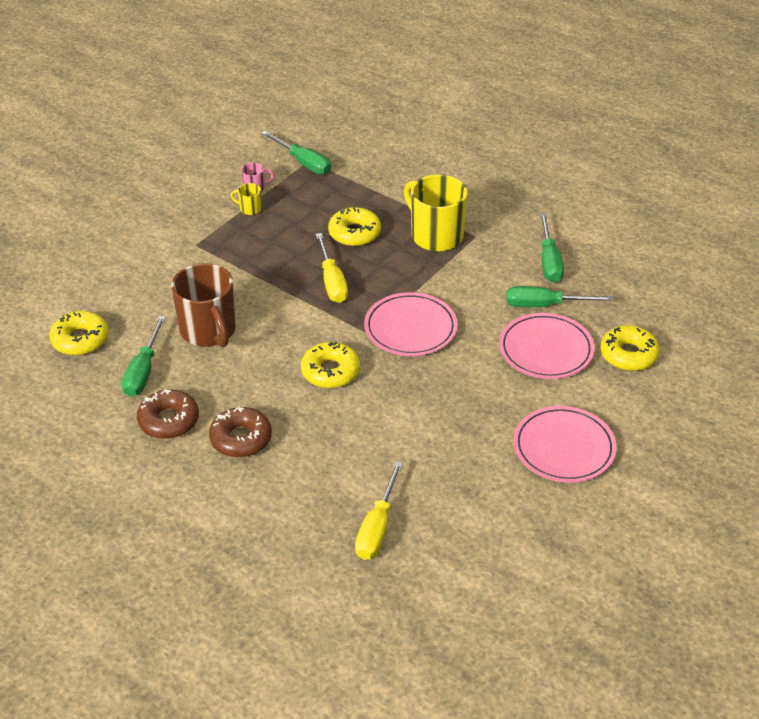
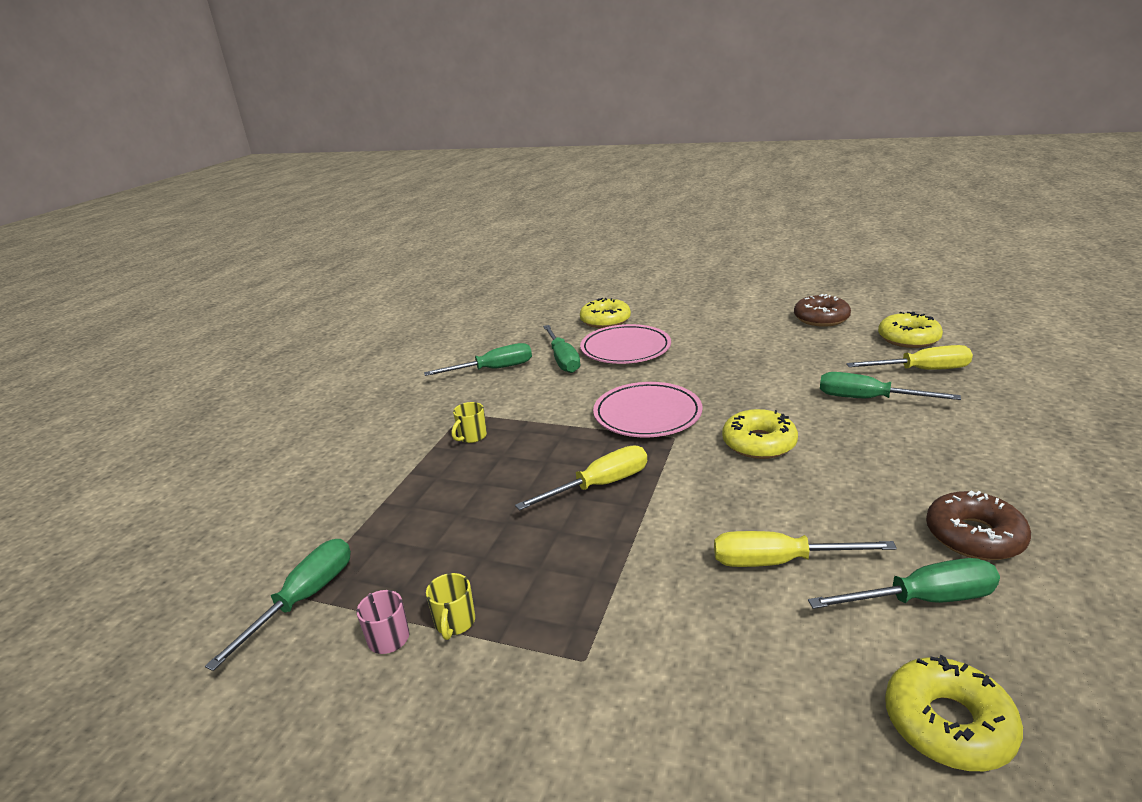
camera: 105 degrees left, 15 degrees down
brown mug [171,263,236,347] -> yellow screwdriver [714,531,897,567]
brown donut [209,407,272,458] -> brown donut moved to [794,294,851,327]
yellow donut [328,207,381,246] -> yellow donut moved to [878,312,943,348]
yellow mug [404,174,468,252] -> yellow mug [452,402,487,443], size x0.43
pink plate [514,406,616,483] -> none
none -> green screwdriver [820,372,961,400]

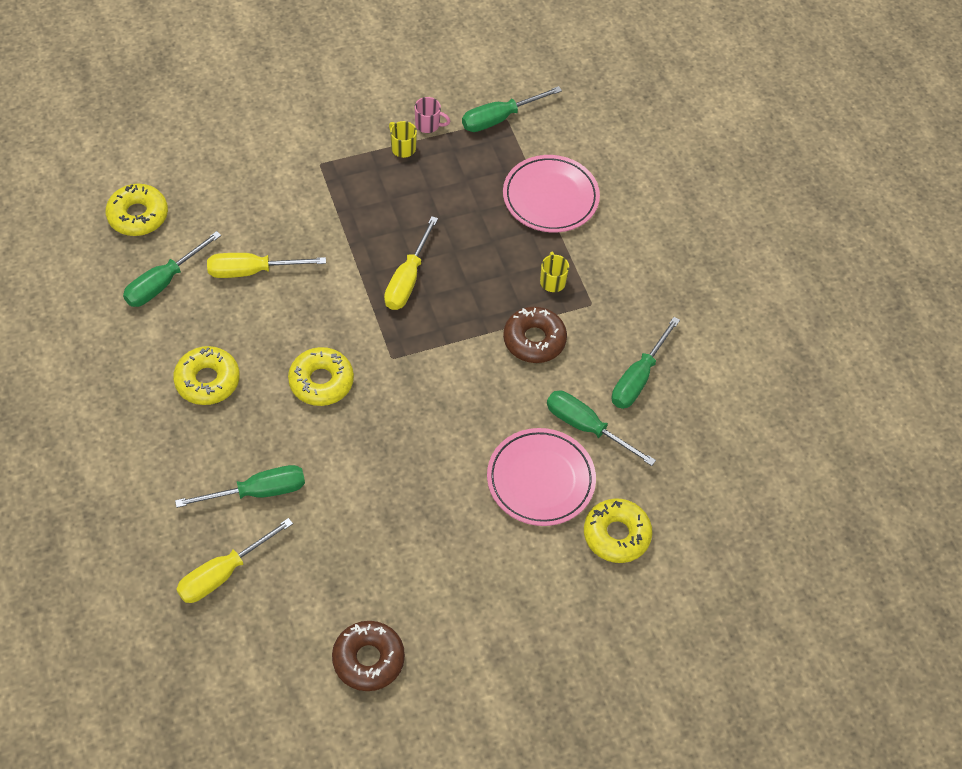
camera: 135 degrees right, 30 degrees up
green screwdriver [205,539,351,671] -> green screwdriver turned 75 degrees clockwise [462,86,562,132]
pink plate [593,382,702,437] -> pink plate moved to [503,155,600,232]
yellow screwdriver [714,531,897,567] -> yellow screwdriver turned 150 degrees counterclockwise [207,253,326,278]
yellow donut [878,312,943,348] -> yellow donut moved to [173,346,240,405]
brown donut [926,491,1031,560] -> brown donut moved to [503,307,567,363]

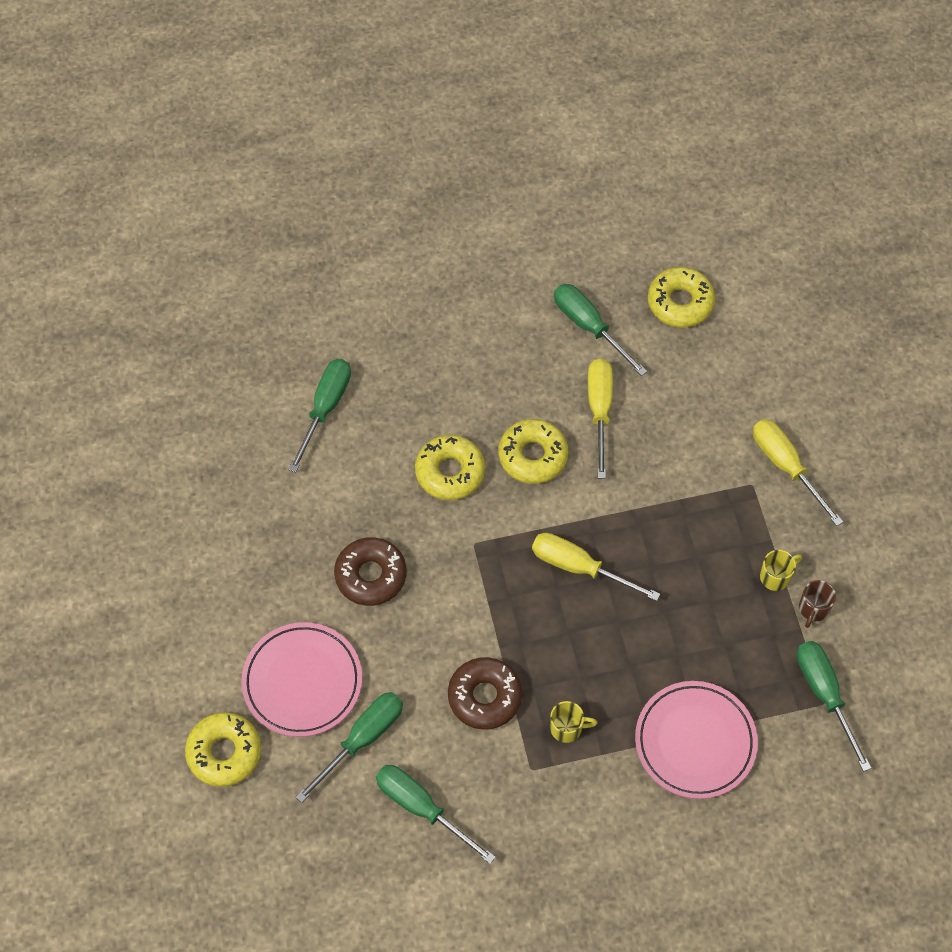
camera: 100 degrees right, 5 degrees up
yellow donut [173,346,240,405] -> yellow donut moved to [499,419,568,484]
green screwdriver [175,465,305,508] -> green screwdriver turned 150 degrees counterclockwise [288,359,351,473]
yellow screwdriver [176,518,293,603] -> yellow screwdriver moved to [753,419,843,526]
brown donut [332,621,405,691] -> brown donut moved to [334,537,406,606]
pink mug [415,97,450,133] -> brown mug [799,580,836,628]

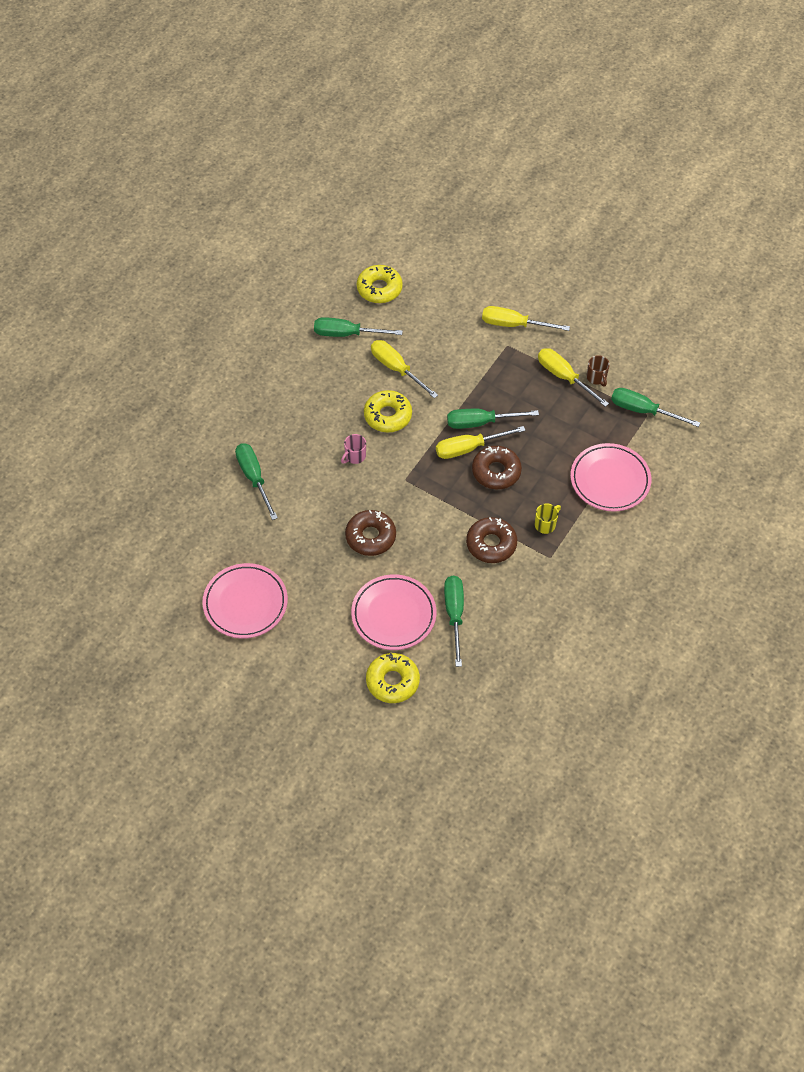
camera: 45 degrees left, 5 degrees down
green screwdriver [376,765,496,864] -> green screwdriver moved to [447,409,539,429]
yellow donut [415,435,485,500] -> pink mug [341,434,366,464]
yellow mug [760,550,802,591] -> yellow screwdriver [538,348,609,407]
none -> pink plate [202,563,288,639]
none -> brown donut [472,446,522,489]

